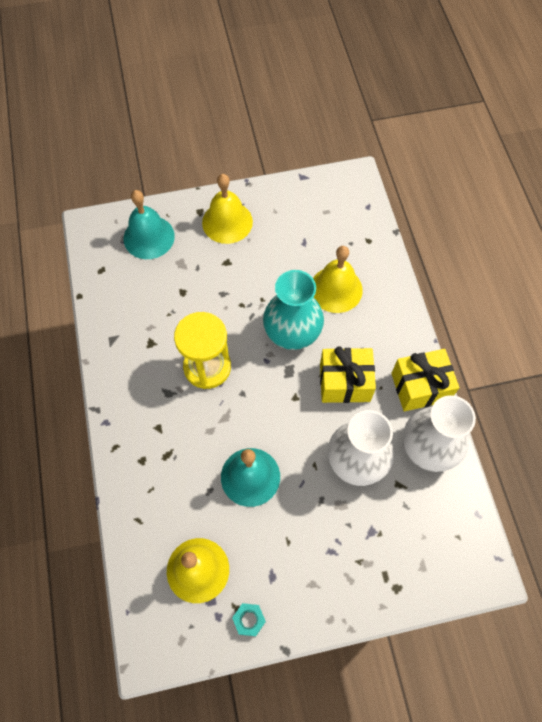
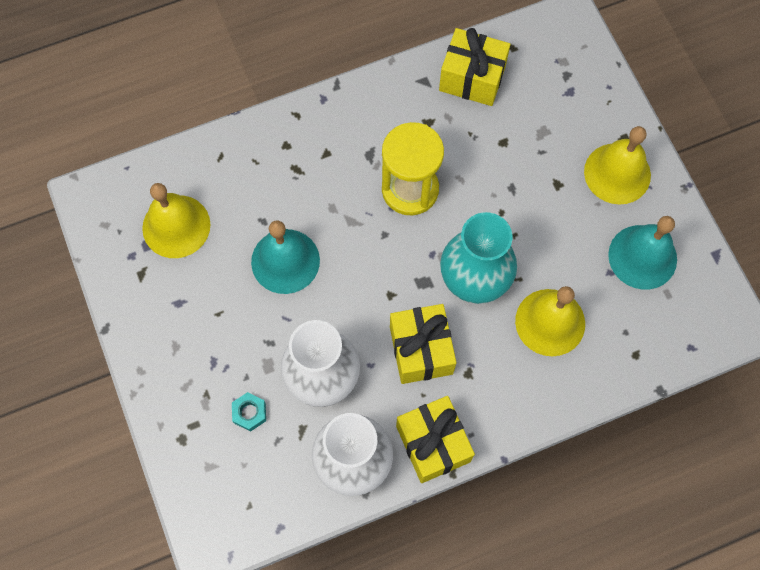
camera: 80 degrees right, 5 degrees up
turquoise bell [124,190,175,259] -> turquoise bell moved to [608,216,677,290]
turquoise nut [232,603,266,636] -> turquoise nut moved to [232,392,266,432]
none -> yellow gift [439,28,511,106]

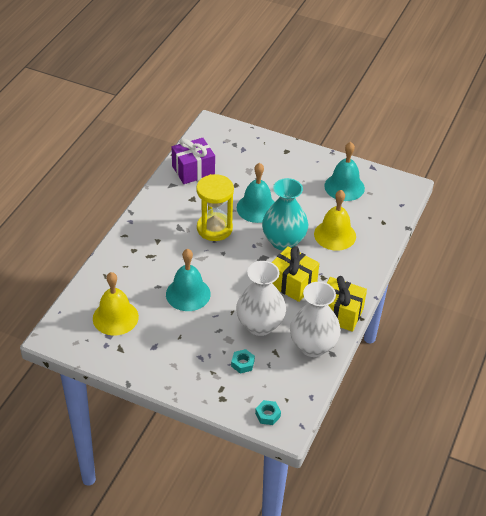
camera: 45 degrees left, 25 degrees down
yellow gift [439,28,511,106] -> purple gift [172,138,215,184]
yellow bell [584,126,651,204] -> none
none -> turquoise bell [237,163,275,223]
none -> turquoise nut [255,400,281,425]

